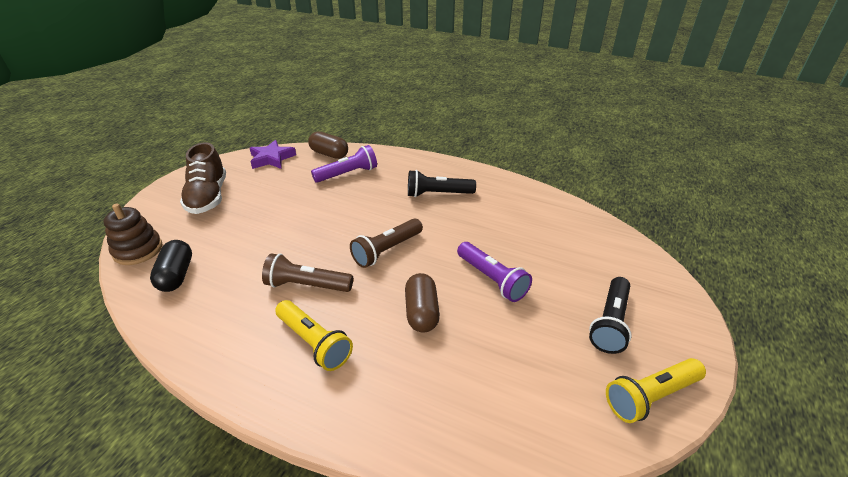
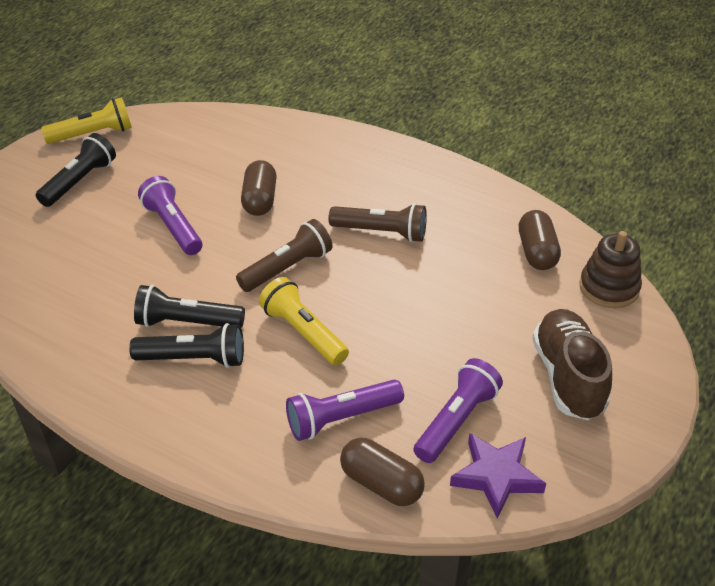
camera: 175 degrees left, 5 degrees up
black capsule [150,240,192,292] -> brown capsule [519,210,561,270]
yellow flashlight [275,300,353,371] -> yellow flashlight moved to [259,277,349,365]
none -> black flashlight [134,285,245,328]
none -> purple flashlight [413,358,503,463]

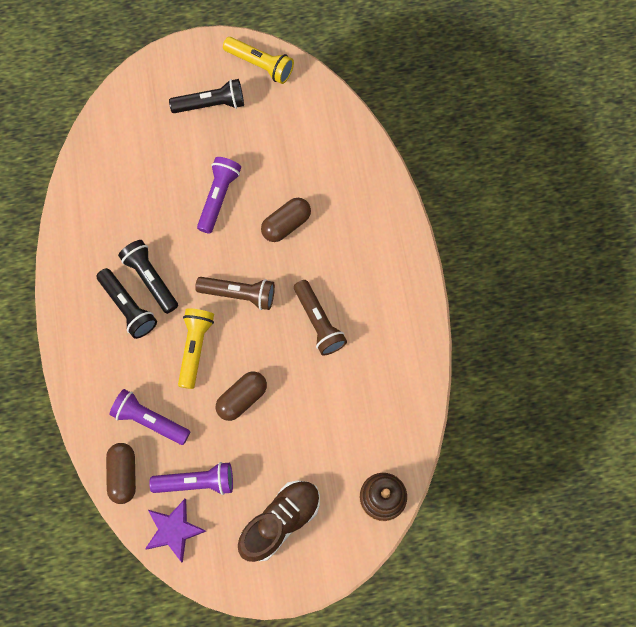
camera: 50 degrees right, 30 degrees up
brown capsule [519,210,561,270] -> brown capsule moved to [215,372,267,421]

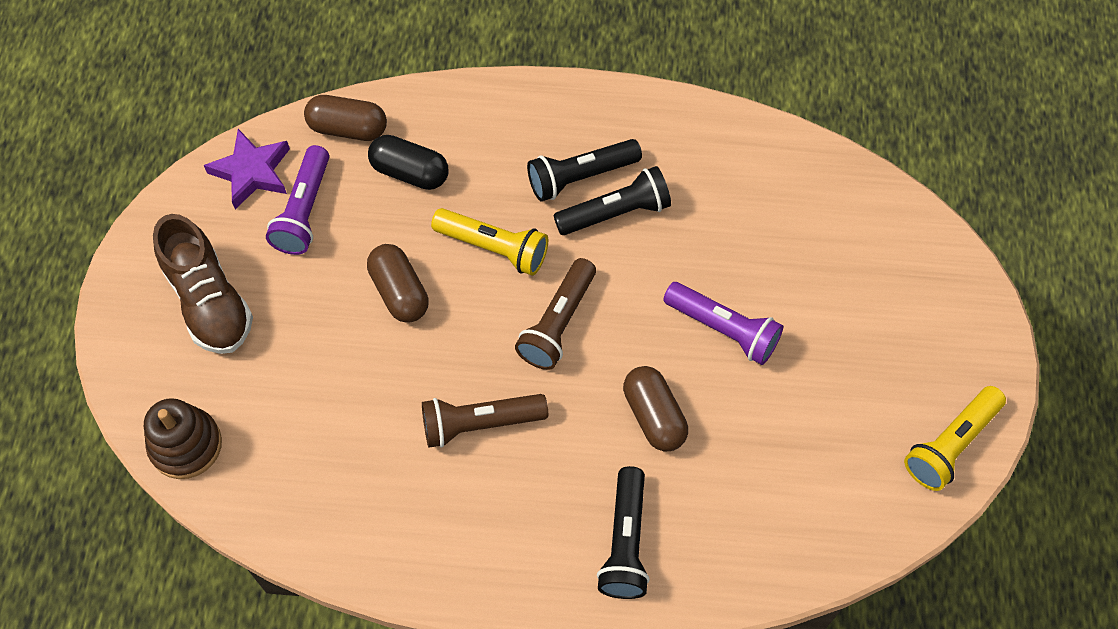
camera: 105 degrees right, 10 degrees down
purple flashlight [109,389,190,445] -> black capsule [368,135,448,190]
black flashlight [169,79,244,113] -> black flashlight moved to [597,466,650,599]

